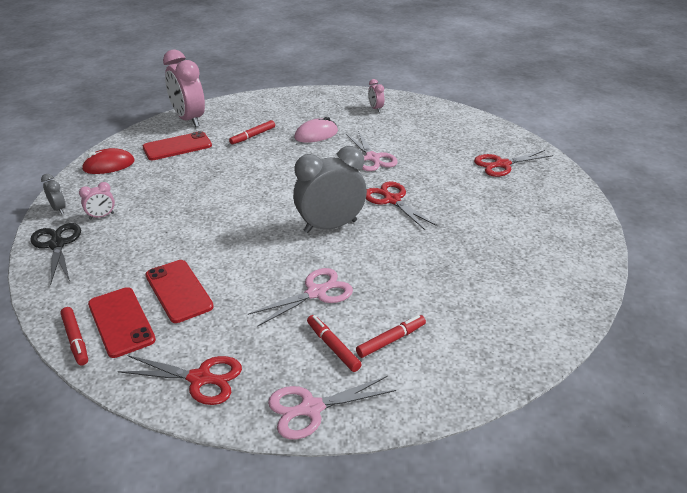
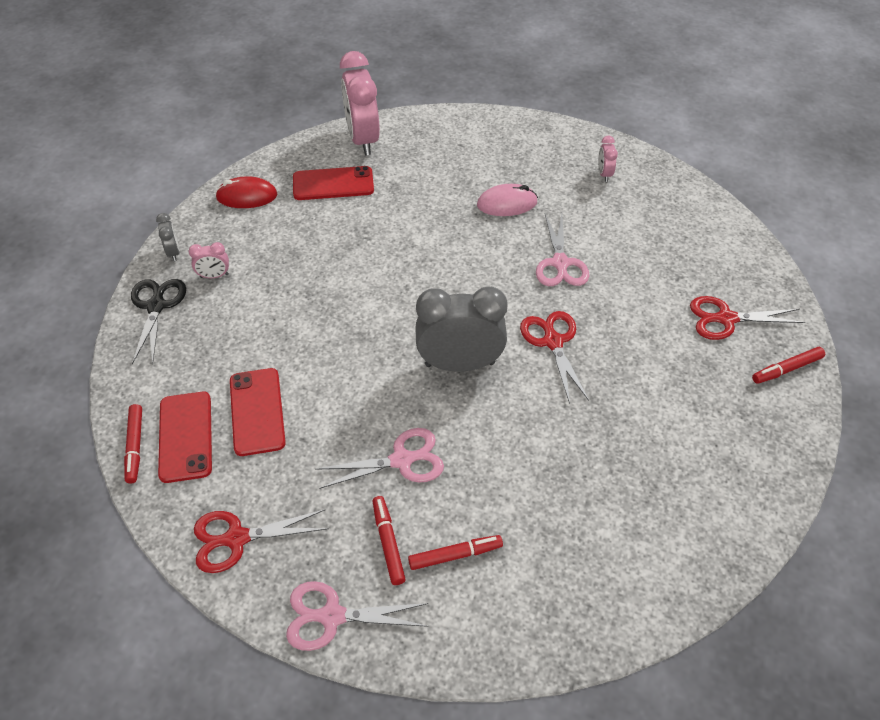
camera: 20 degrees right, 15 degrees up
red scissors [118,355,242,405] -> red scissors turned 135 degrees clockwise [194,510,329,573]
red marker [229,120,275,144] -> red marker moved to [752,347,825,384]

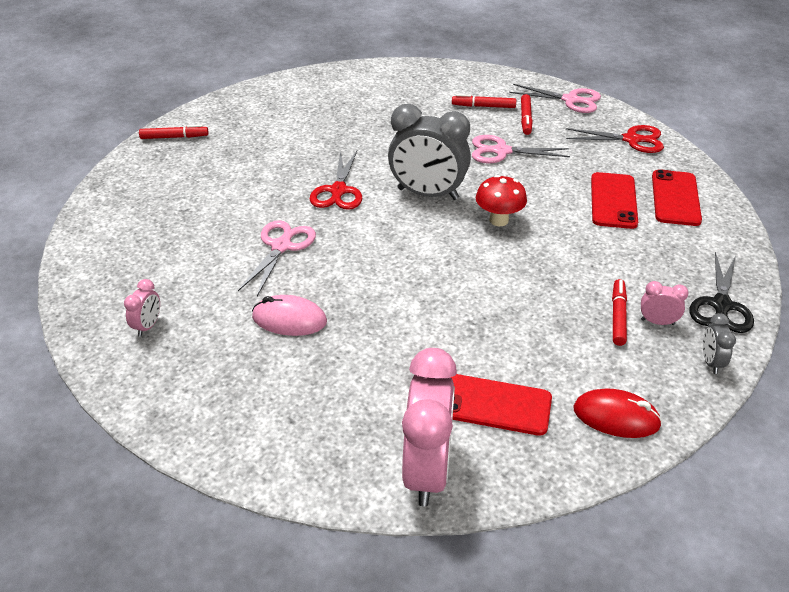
camera: 160 degrees left, 10 degrees down
red marker [124,404,142,483] -> red marker moved to [612,279,627,346]
red scissors [690,296,805,340] -> none
none -> red mushroom [476,175,527,226]

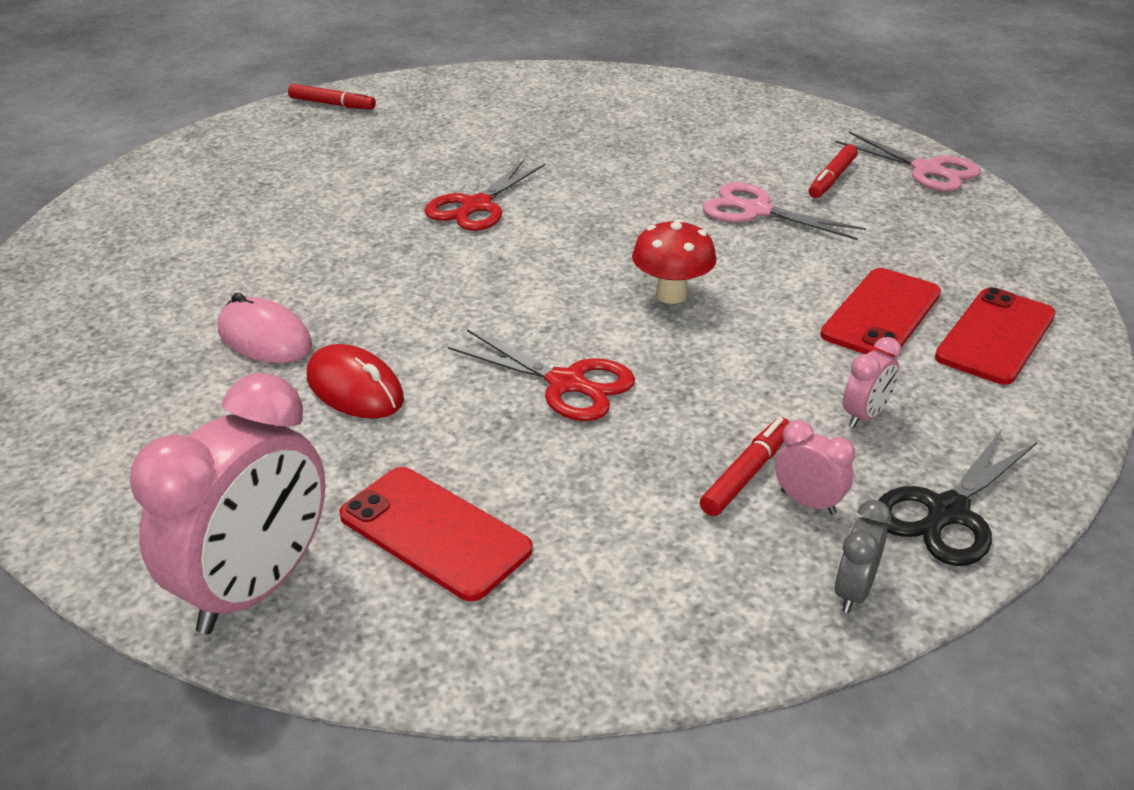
camera: 25 degrees right, 5 degrees down
pink clock [124,279,160,337] -> pink clock moved to [843,337,902,428]
pink scissors [238,220,316,296] -> none
grey clock [388,104,471,200] -> none
red marker [452,94,516,108] -> none
red scissors [566,125,664,153] -> red scissors moved to [448,329,635,421]
red mouse [573,388,662,438] -> red mouse moved to [307,344,404,419]

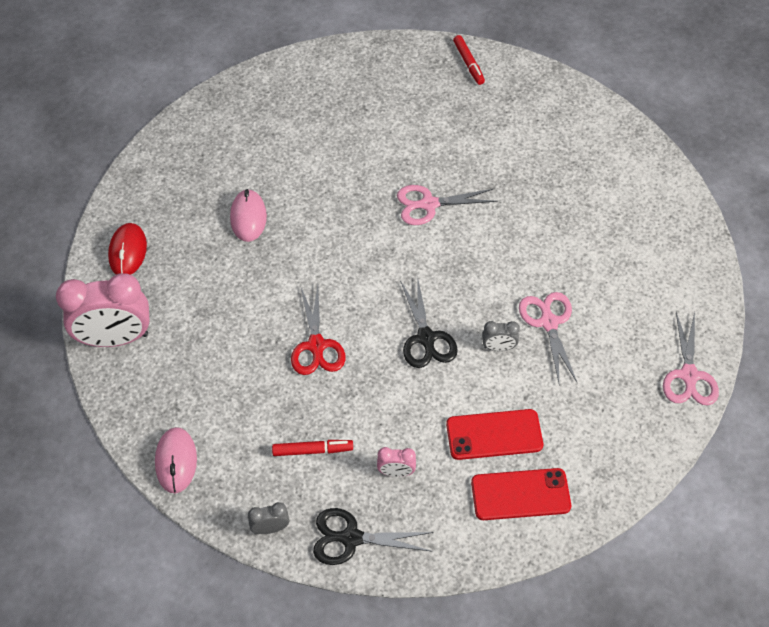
camera: 50 degrees right, 20 degrees up
red mouse [307,344,404,419] -> red mouse moved to [108,223,147,275]
red phone [339,467,533,601] -> none
red scissors [425,160,545,231] -> pink scissors [397,185,498,225]
red mushroom [632,219,717,304] -> black scissors [400,276,458,368]
pink clock [775,420,855,515] -> none
red marker [809,145,858,198] -> none
none -> pink mouse [155,427,197,494]
none -> grey clock [482,321,520,351]

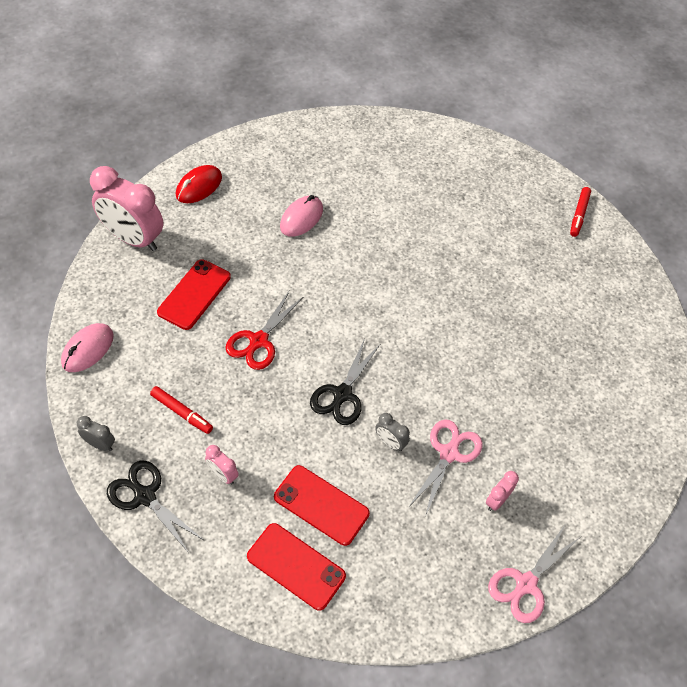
camera: 35 degrees right, 0 degrees up
pink scissors [397,185,498,225] -> none
none -> red phone [157,259,231,330]
none -> pink clock [486,471,519,511]

